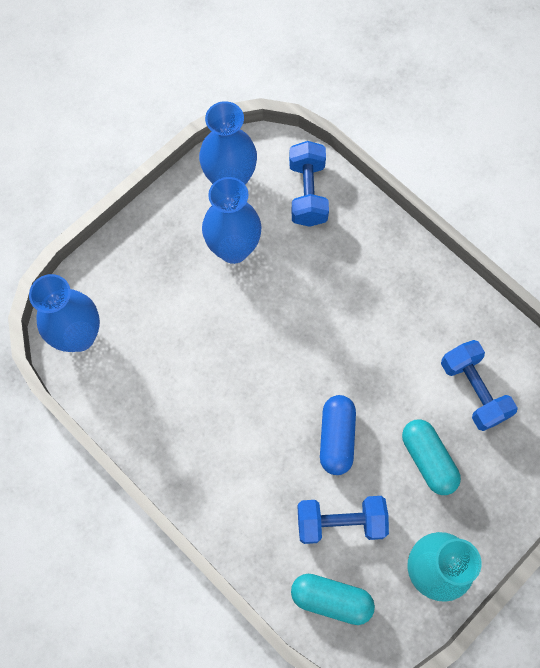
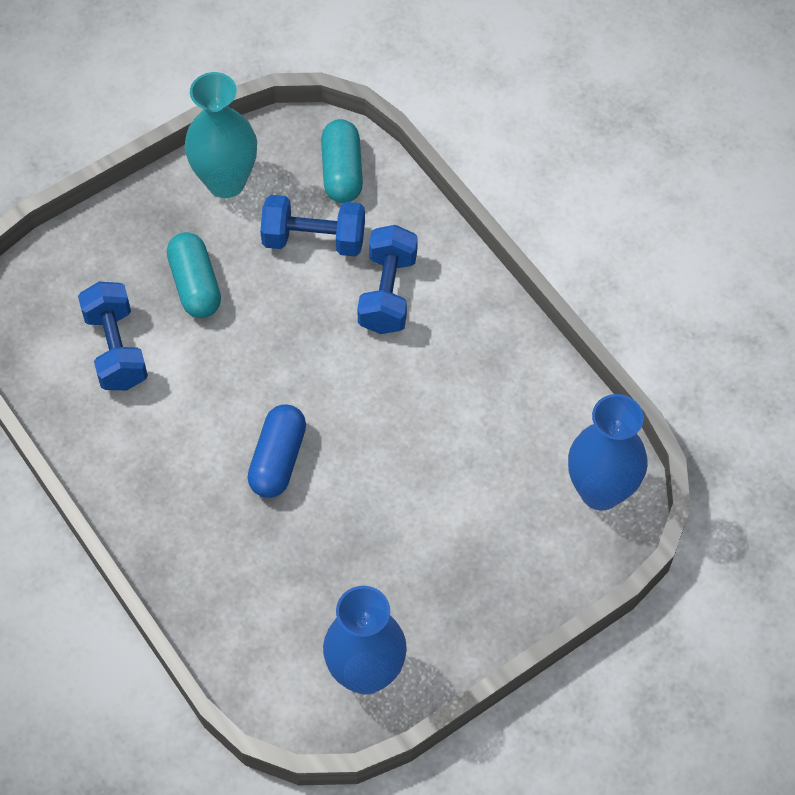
camera: 170 degrees left, 10 degrees down
blue vase [202,177,262,264] -> none
blue dumbbell [289,141,329,227] -> blue dumbbell moved to [357,225,418,334]
turquoise capsule [291,574,375,625] -> turquoise capsule turned 60 degrees clockwise [321,119,363,203]
blue capsule [320,395,356,475] -> blue capsule moved to [247,404,306,498]

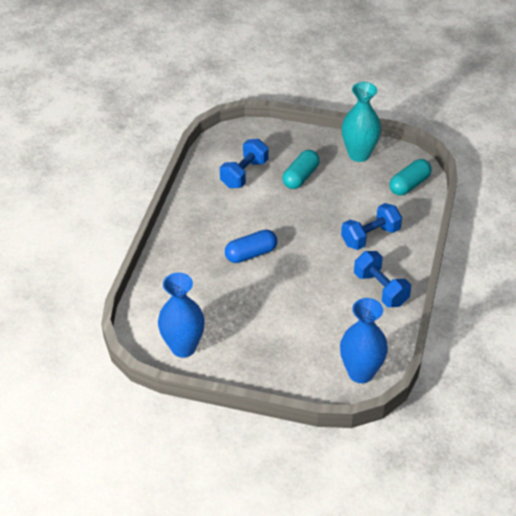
camera: 50 degrees right, 15 degrees down
blue dumbbell [260,195,365,257] -> blue dumbbell moved to [354,251,411,307]

